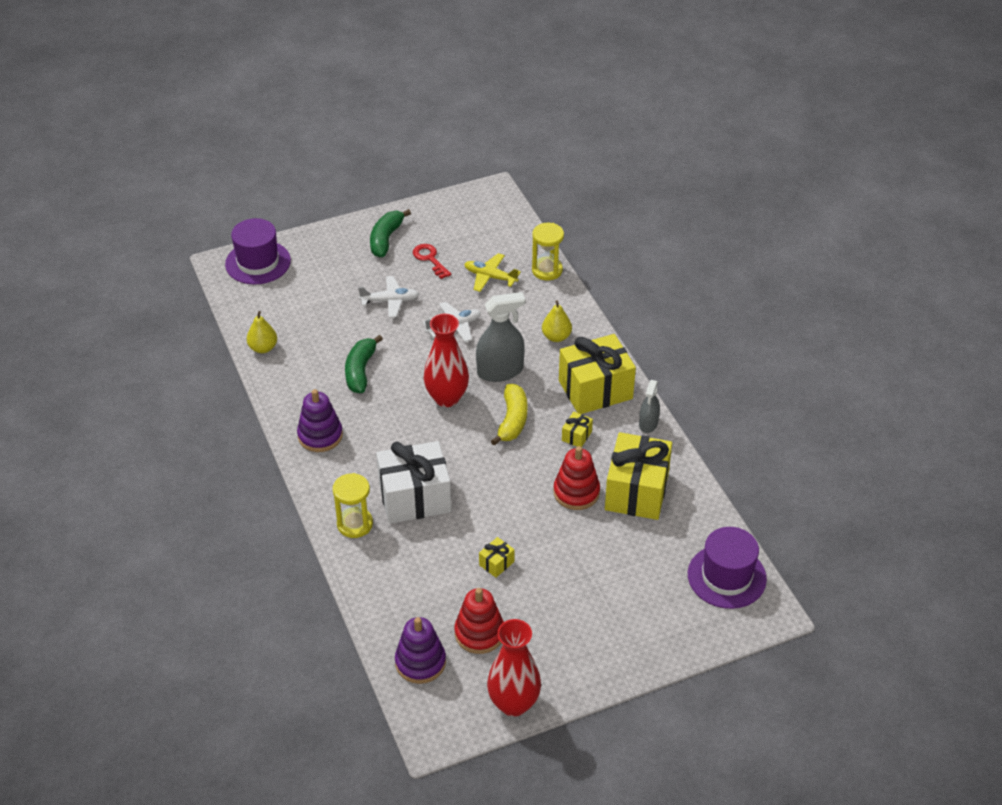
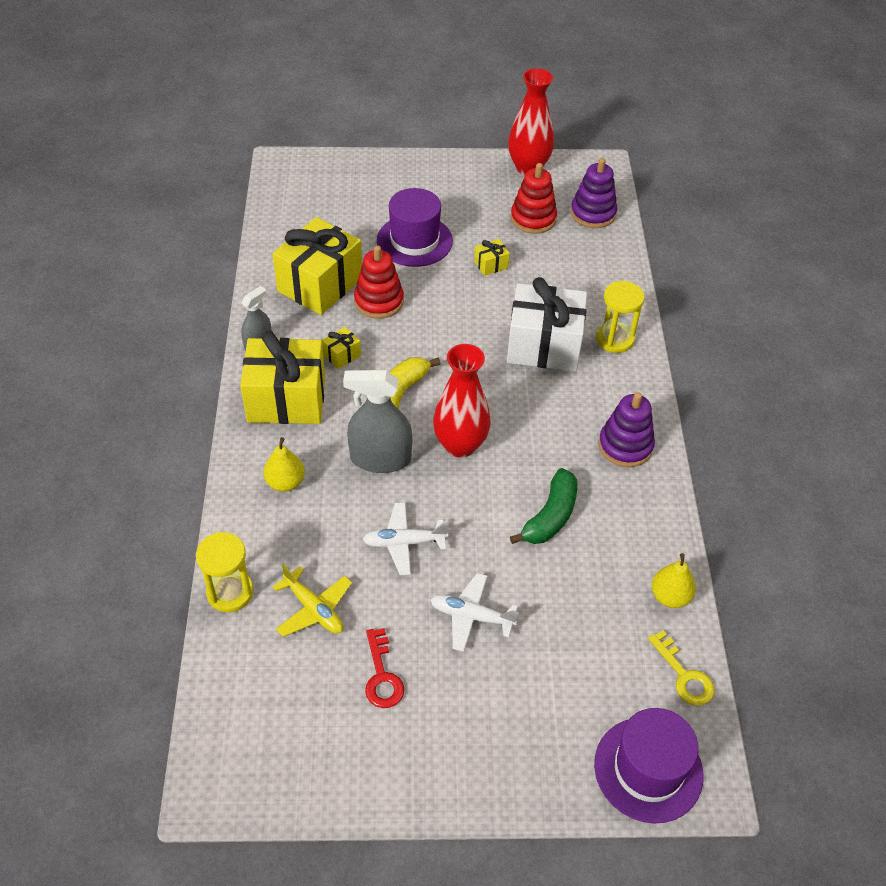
camera: 160 degrees left, 5 degrees up
green banana [370,209,411,257] -> none
purple hat [688,527,767,609] -> purple hat moved to [377,188,453,267]
none -> yellow key [648,630,715,706]

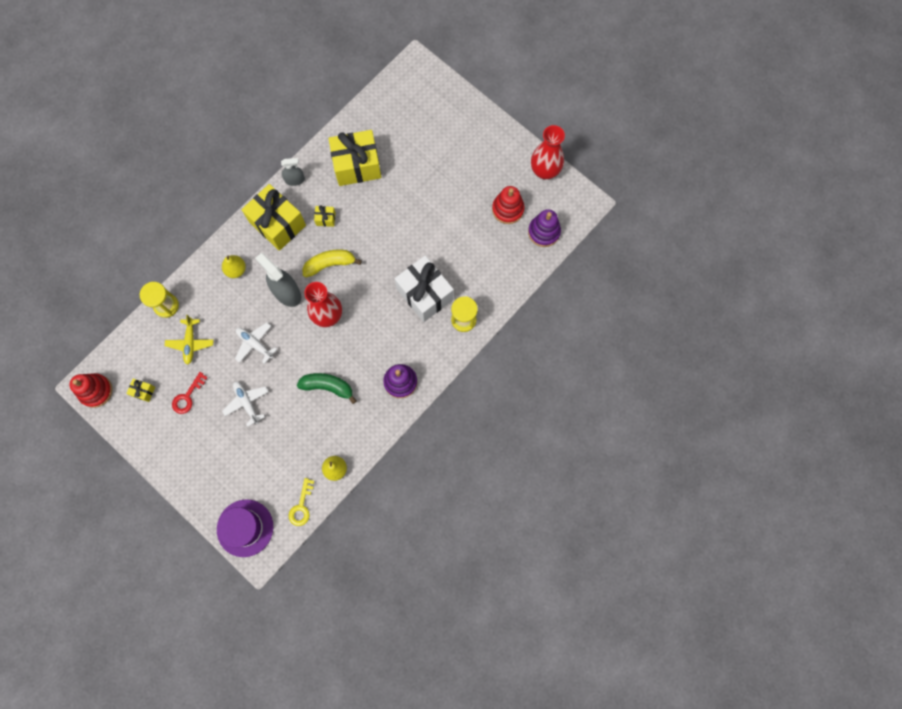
camera: 45 degrees right, 25 degrees up
red stacking toy [354,246,404,319] -> red stacking toy moved to [70,373,112,408]
purple hat [377,188,453,267] -> none
yellow gift [474,239,510,276] -> yellow gift moved to [126,379,155,402]
green banana [510,468,578,544] -> green banana turned 150 degrees counterclockwise [297,373,357,404]

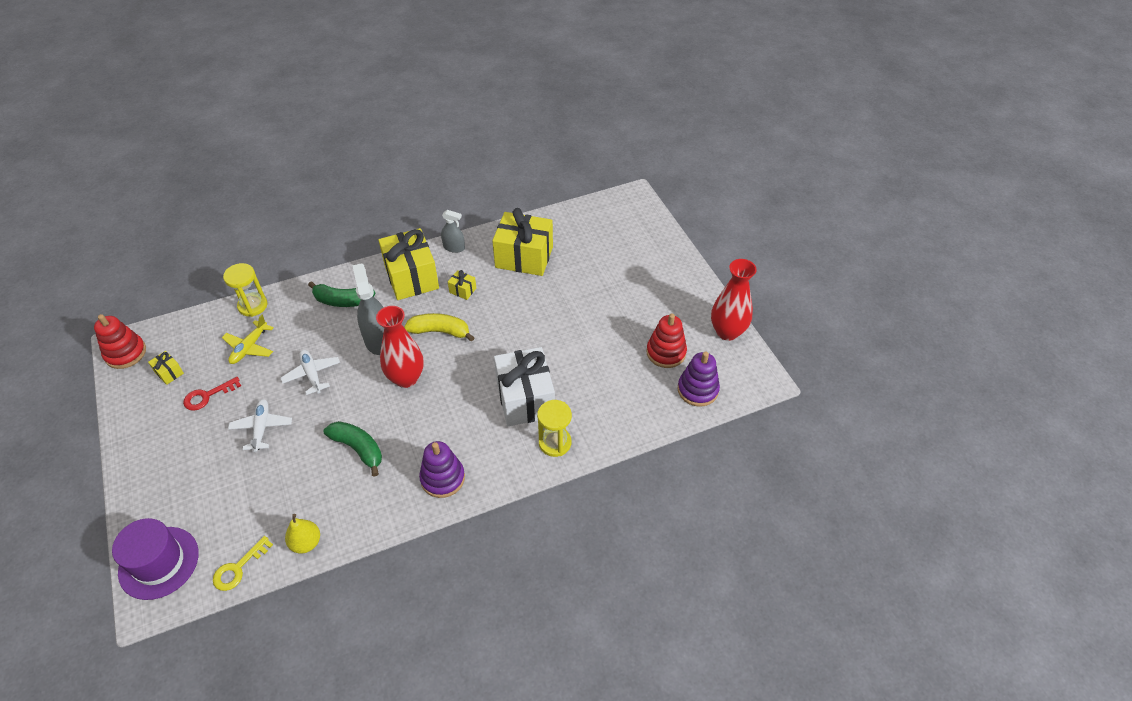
camera: 25 degrees right, 25 degrees down
yellow pear [222,255,246,278] -> green banana [308,282,375,307]

